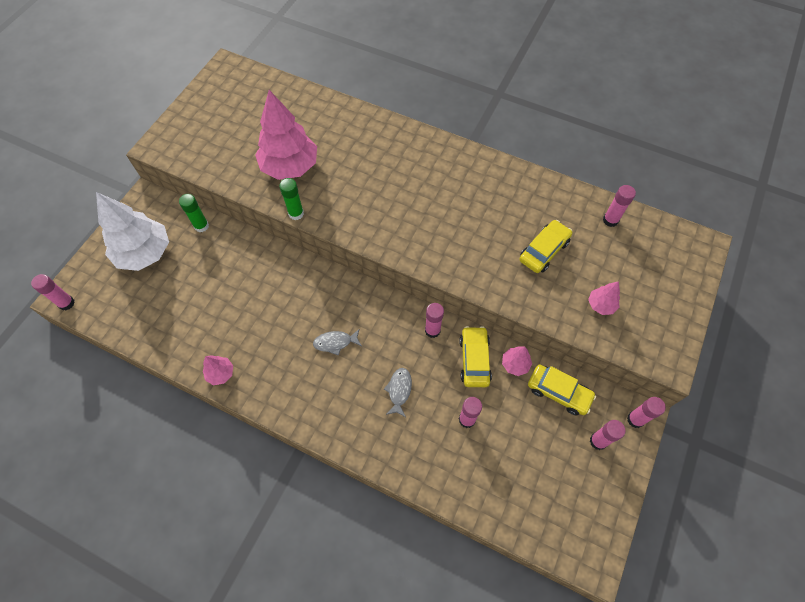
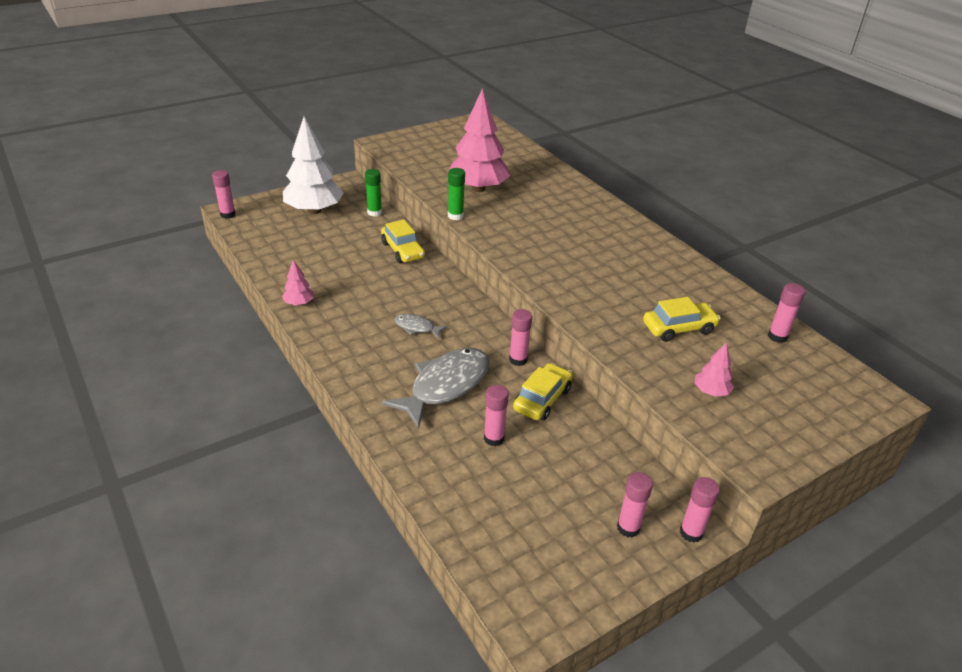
camera: 30 degrees right, 25 degrees down
grey fish [384,368,412,417] -> grey fish [382,348,489,429], size x2.11
pink tree [502,346,532,376] -> none
yellow car [528,365,596,416] -> yellow car moved to [381,220,425,263]

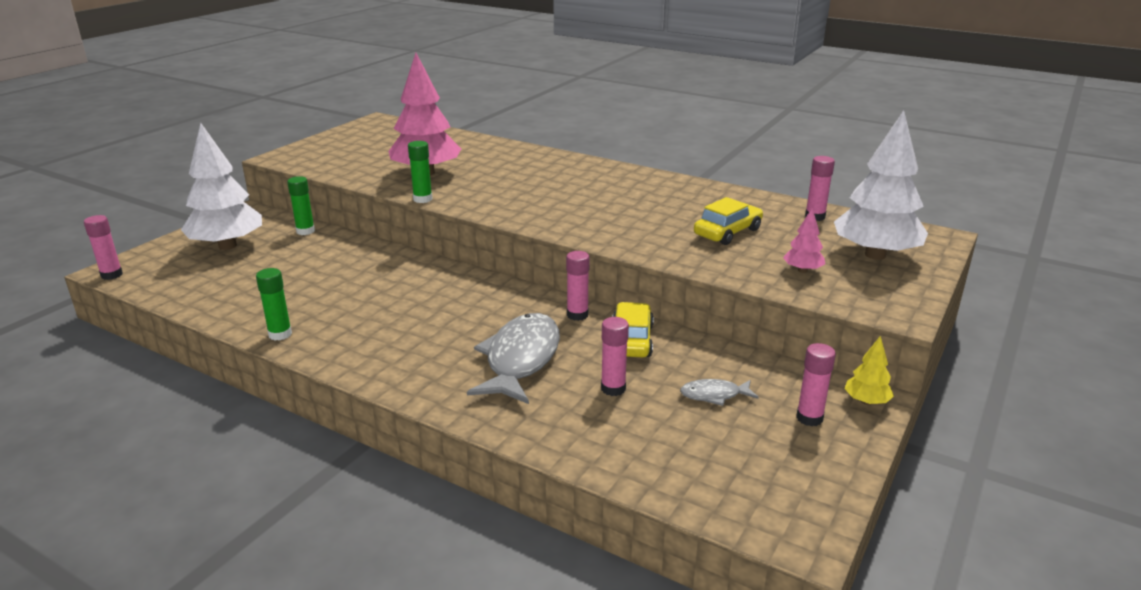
camera: 25 degrees left, 10 degrees down
pink tree [282,260,314,306] -> green glue stick [256,268,292,341]
yellow car [381,220,425,263] -> none
grey fish [394,314,448,339] -> grey fish moved to [680,379,759,406]
pink glue stick [680,477,720,543] -> yellow tree [844,336,894,405]
none -> white tree [834,110,928,260]

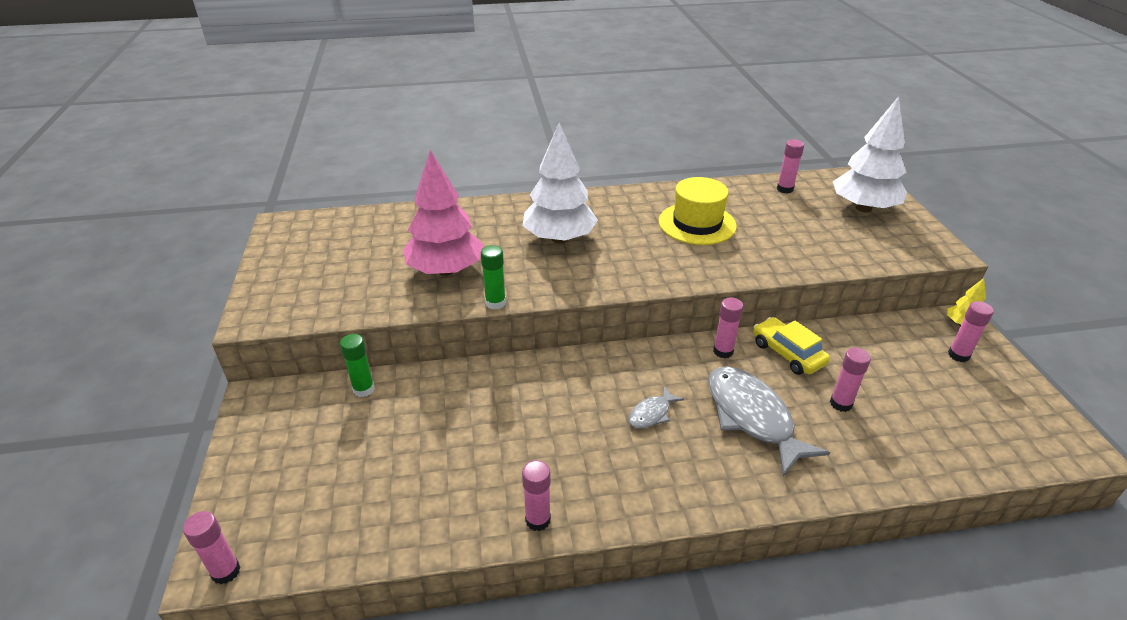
camera: 40 degrees left, 10 degrees up
white tree [181,123,262,250] -> white tree moved to [523,123,598,243]
green glue stick [256,268,292,341] -> pink glue stick [522,460,551,531]
grey fish [680,379,759,406] -> grey fish moved to [628,386,684,428]
yellow car [694,197,763,245] -> none
pink tree [783,208,825,273] -> none
none -> yellow hat [659,177,737,245]

